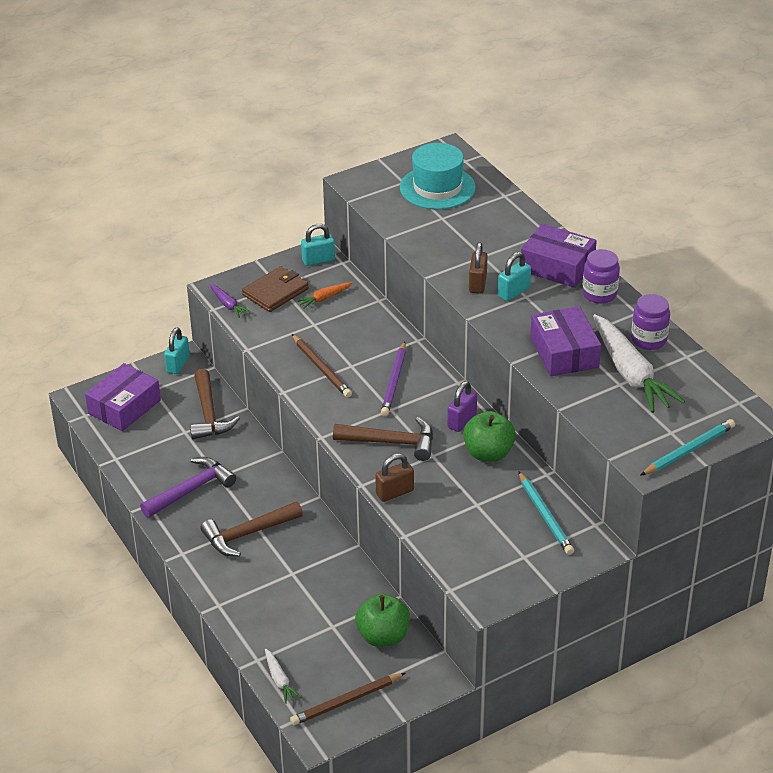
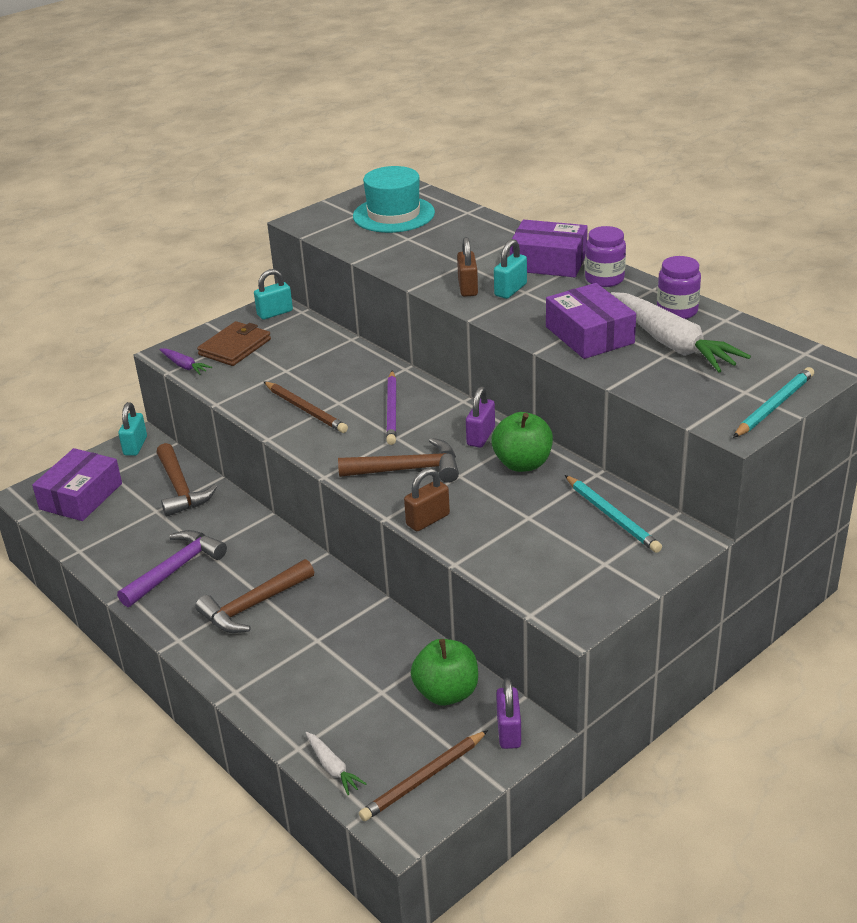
camera: 10 degrees left, 5 degrees down
orange carrot [296,282,352,309] -> none
none -> purple padlock [496,678,521,749]

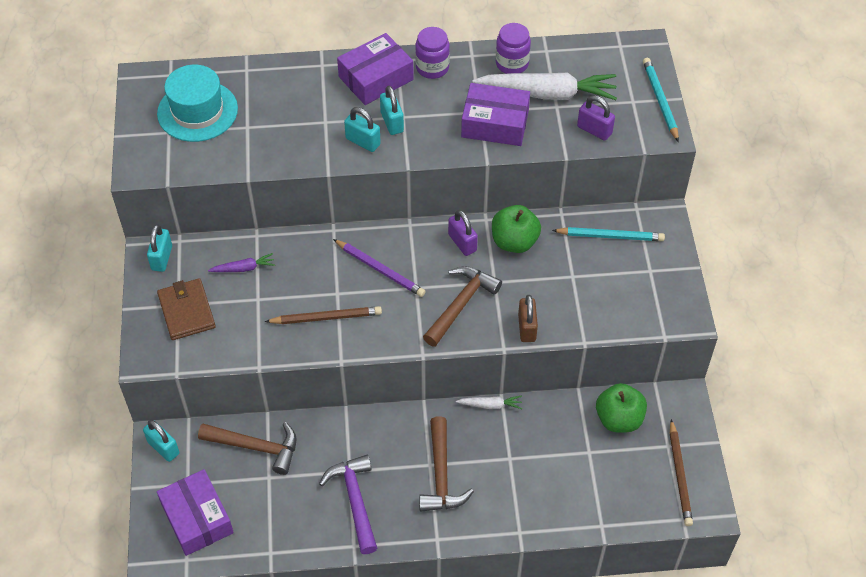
camera: 55 degrees left, 20 degrees up
purple carrot [159,348,212,375] -> purple carrot moved to [208,253,275,272]
white carrot [306,732,367,795] -> white carrot moved to [456,396,522,409]
brown padlock [457,237,478,297] -> turquoise padlock [344,107,381,152]
purple padlock [496,678,521,749] -> purple padlock moved to [577,96,615,141]

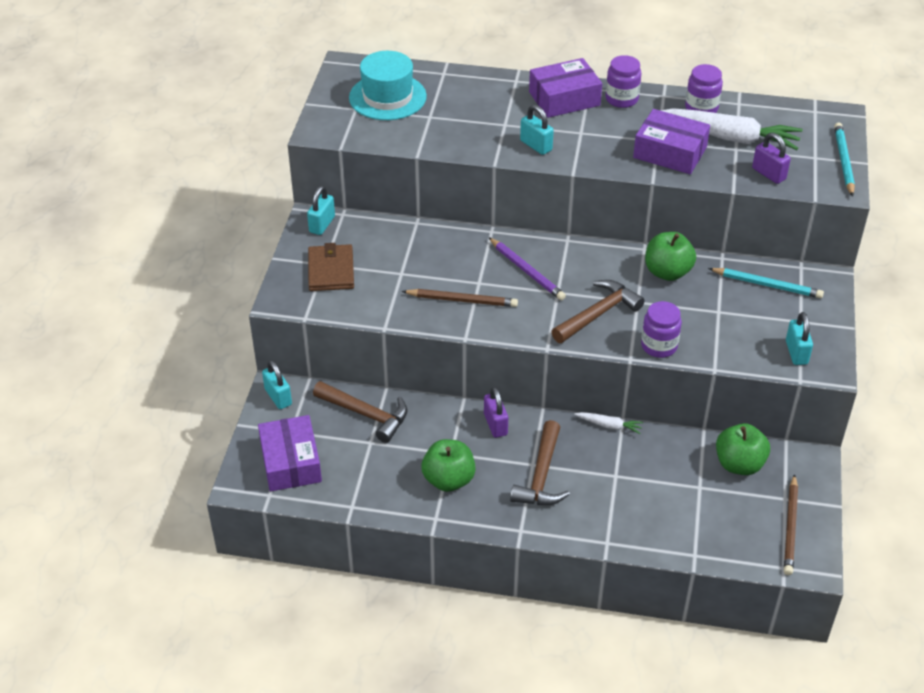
camera: 15 degrees right, 10 degrees down
purple carrot [208,253,275,272] -> none
purple hammer [319,455,377,554] -> green apple [421,439,476,492]
turquoise padlock [380,86,404,135] -> turquoise padlock moved to [786,312,813,365]
purple padlock [448,210,478,256] -> purple padlock moved to [484,387,508,438]
brown padlock [518,295,538,342] -> purple jar [641,301,682,358]

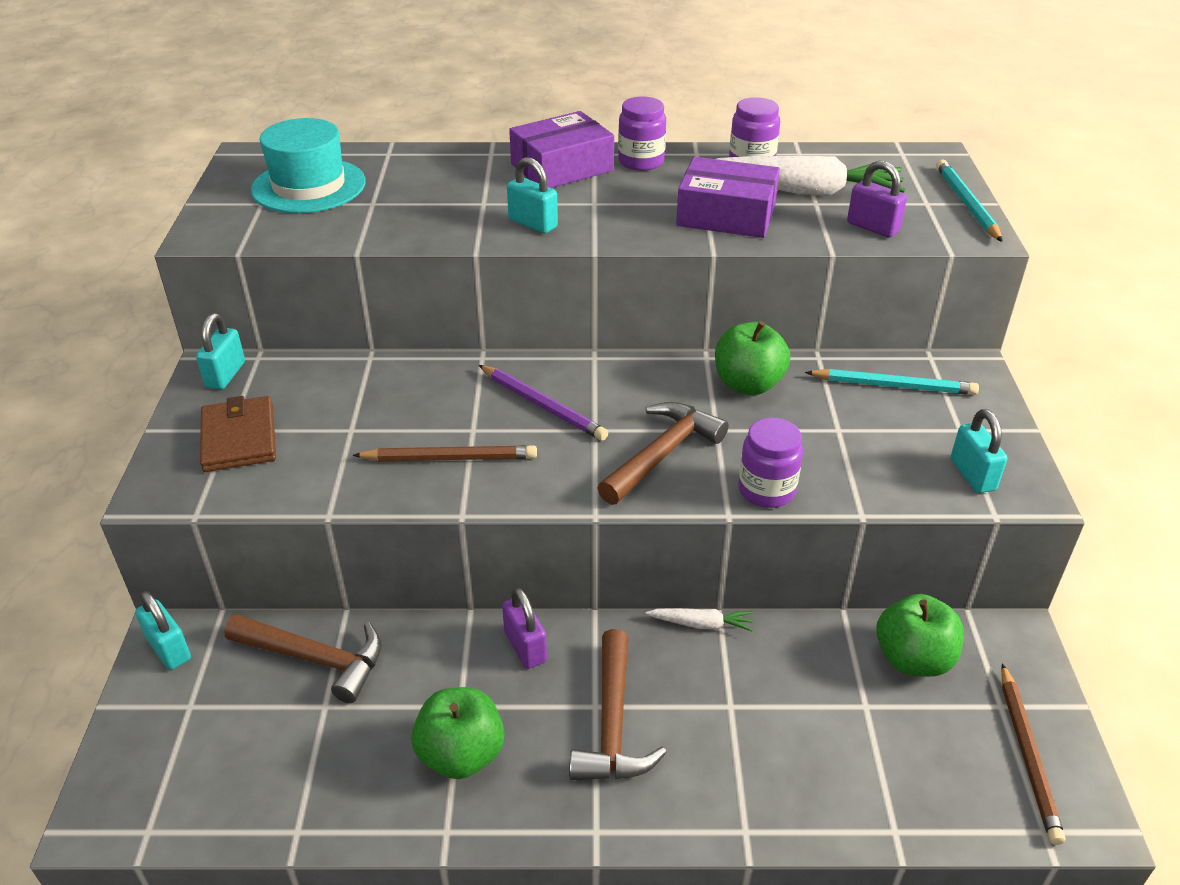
camera: 10 degrees left, 5 degrees down
purple box [258,415,322,492] -> none

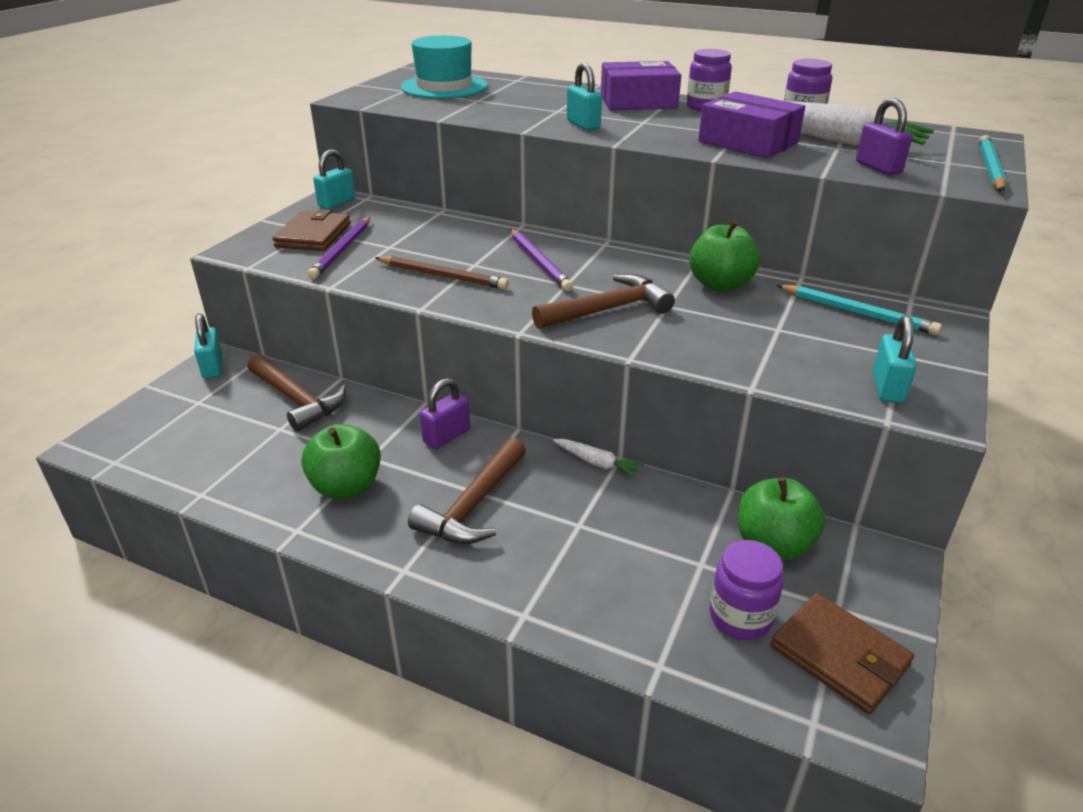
camera: 25 degrees right, 5 degrees down
purple padlock [502,588,547,669] -> purple padlock turned 45 degrees clockwise [420,378,470,449]
purple jar [738,418,803,508] -> purple jar moved to [710,540,784,640]
brown pencil [1001,663,1065,845] -> brown wallet [771,593,914,714]
none -> purple pencil [307,217,370,279]

